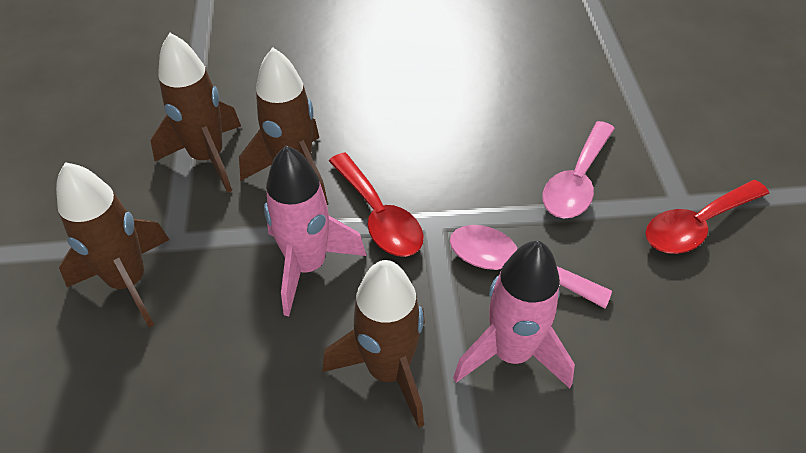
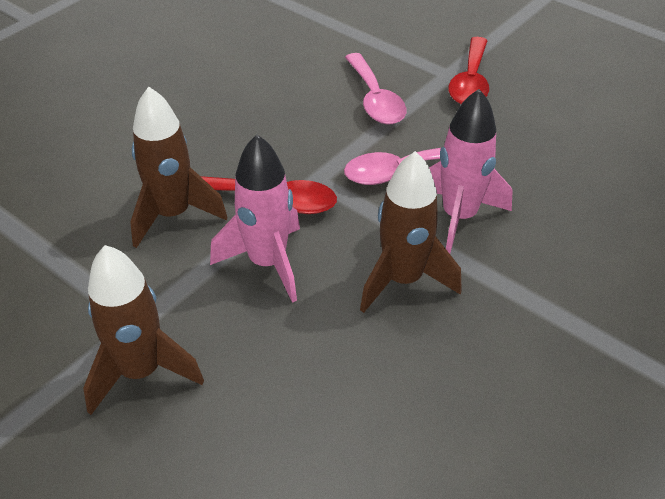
camera: 45 degrees left, 5 degrees down
brown rocket [150,33,241,193] -> none

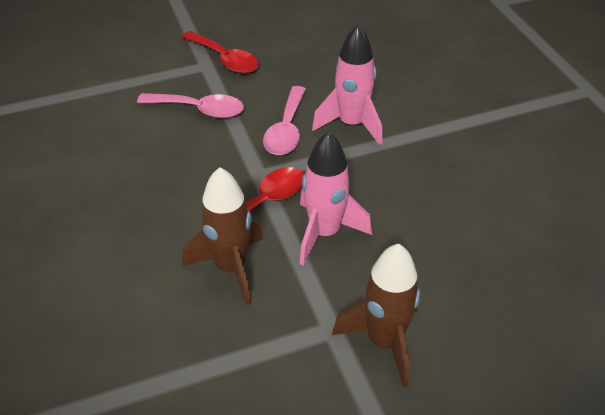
camera: 60 degrees left, 0 degrees up
brown rocket [360,151,462,313] -> none

